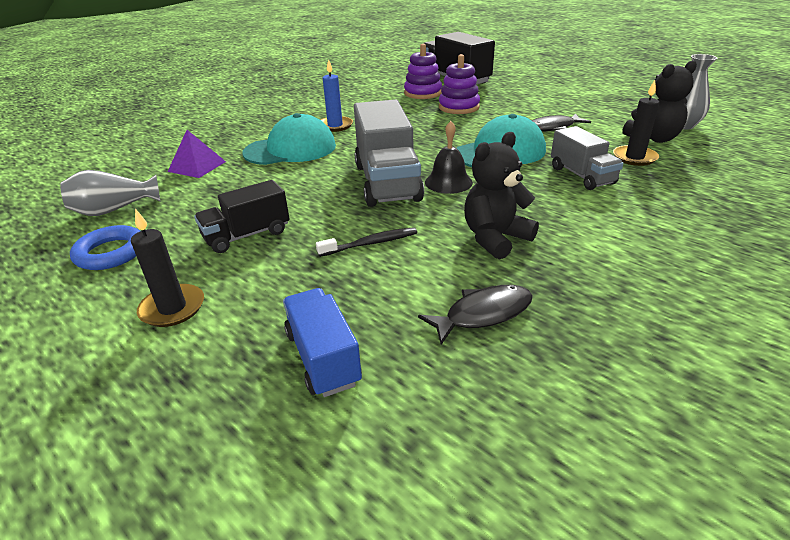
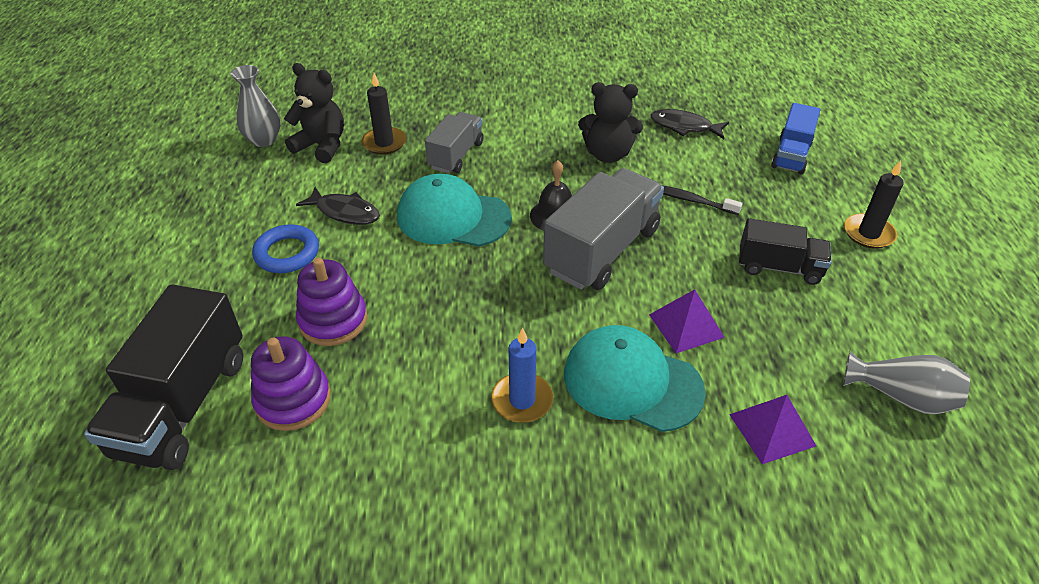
camera: 135 degrees left, 10 degrees up
blue ring [70,225,140,270] -> blue ring moved to [252,224,319,273]
none -> purple pyramid [649,289,725,353]

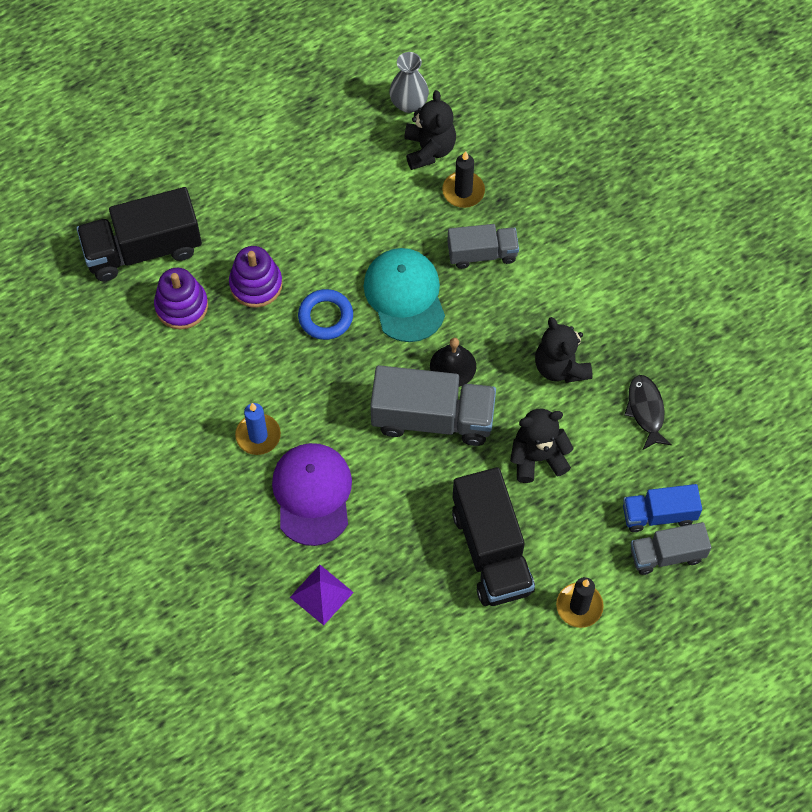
camera: 60 degrees right, 20 degrees up
blue ring [252,224,319,273] -> blue ring moved to [298,289,353,340]
black fish [296,187,380,225] -> none
turquoise cap [564,325,706,432] -> purple cap [272,443,352,546]
purple pyramid [649,289,725,353] -> none
black toothbrush [662,185,743,215] -> black teddy bear [510,409,574,483]
black truck [739,218,832,285] -> black truck [452,467,535,606], size x1.68
grey vase [843,352,970,414] -> none
none -> grey truck [631,522,711,575]

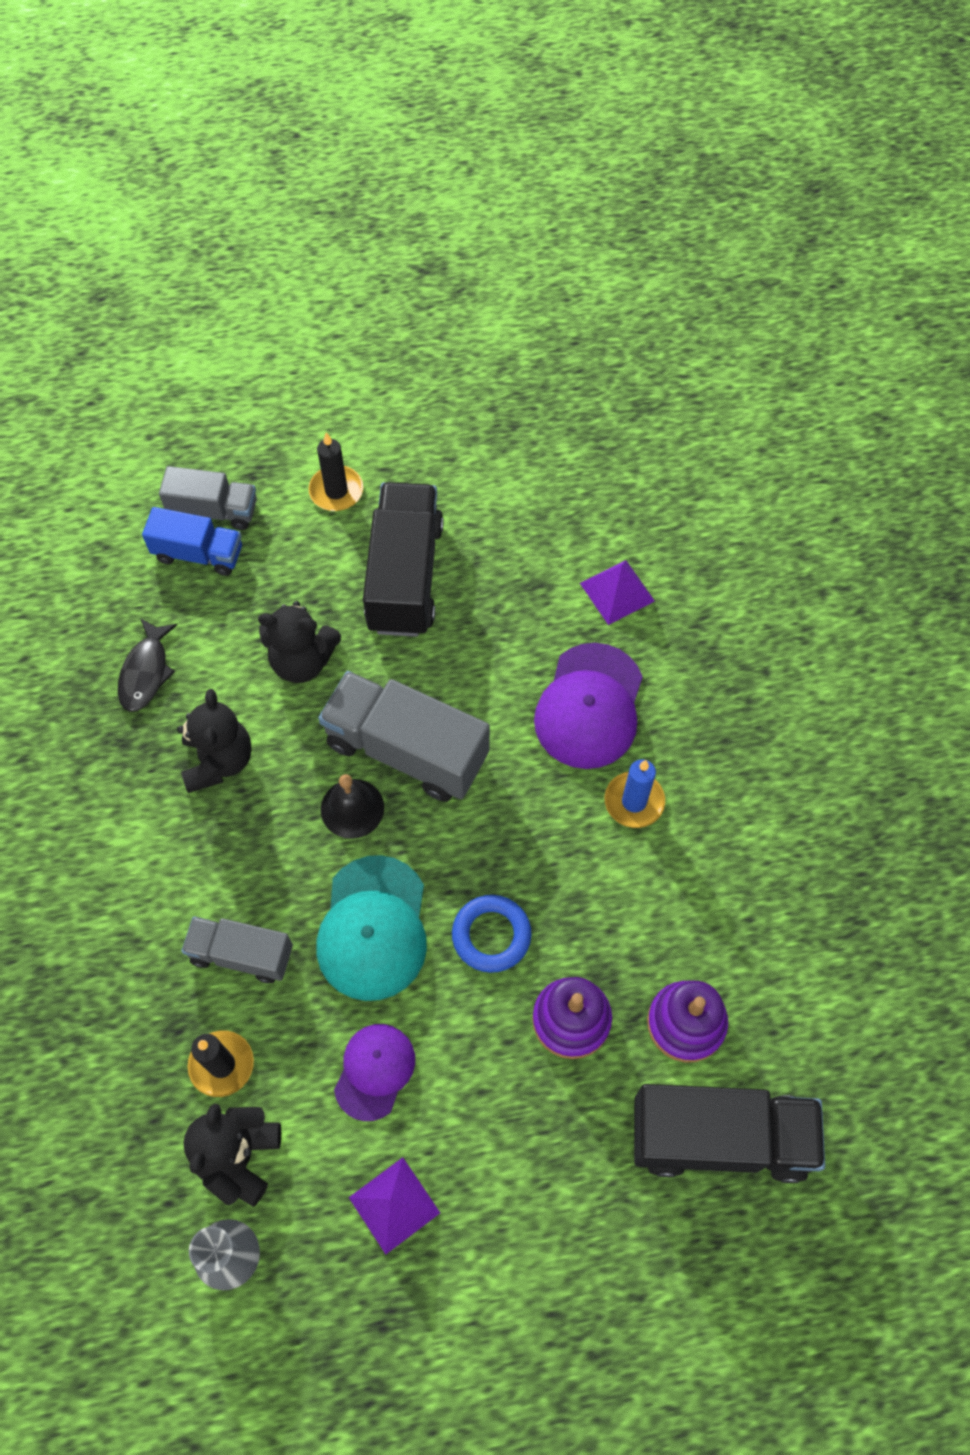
camera: 160 degrees left, 0 degrees up
none -> purple cap [334,1024,415,1121]
none -> purple pyramid [349,1157,440,1254]

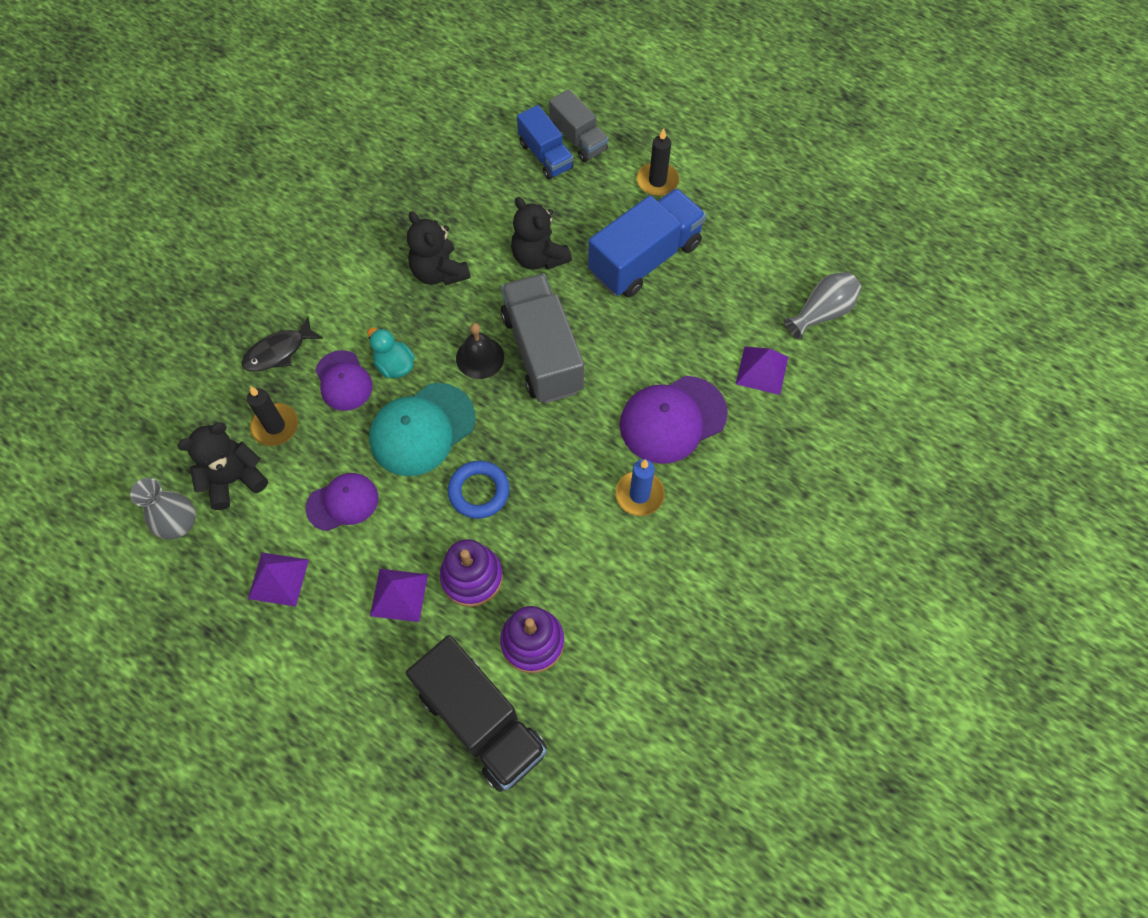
camera: 45 degrees right, 0 degrees up
black fish [118,618,177,712] -> black fish moved to [241,317,323,372]
black teddy bear [177,689,252,793] -> black teddy bear turned 105 degrees clockwise [407,211,471,286]
grey truck [181,916,293,983] -> purple cap [315,350,373,411]
black truck [363,482,444,637] -> blue truck [588,188,706,297]
none -> turquoise duck [367,328,415,378]
none -> purple pyramid [370,569,428,622]
none -> grey vase [784,272,861,340]

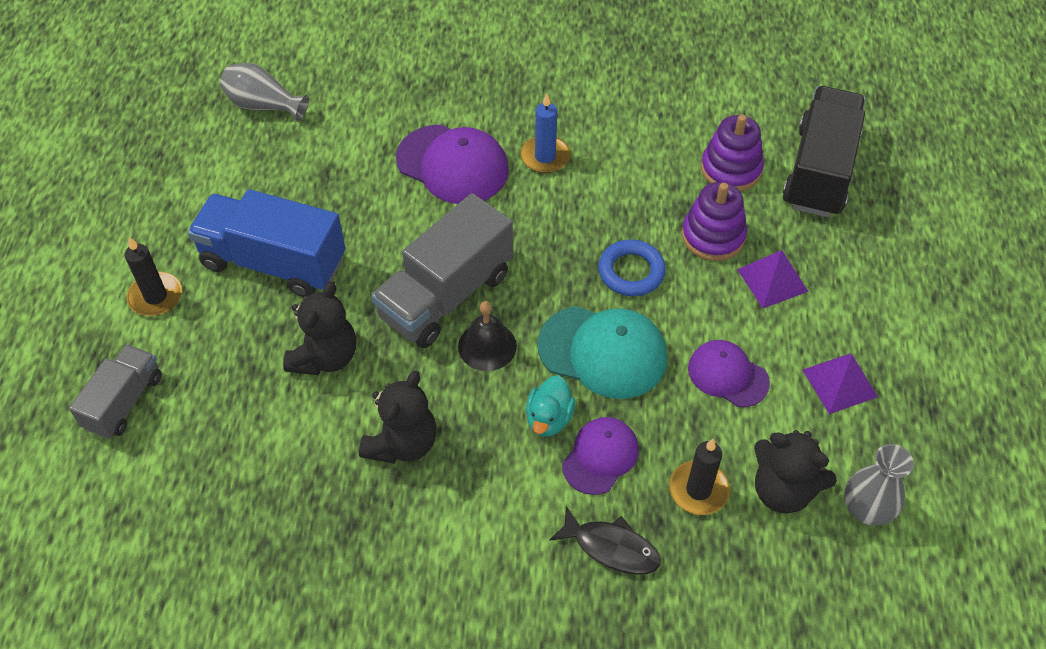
camera: 120 degrees left, 10 degrees down
blue truck [517,105,574,180] -> none
purple pyramid [736,346,788,395] -> none

